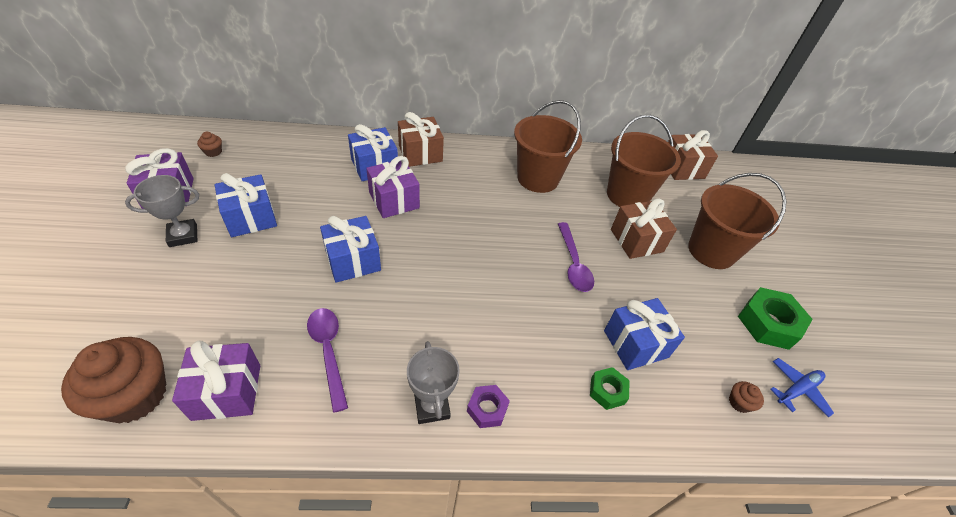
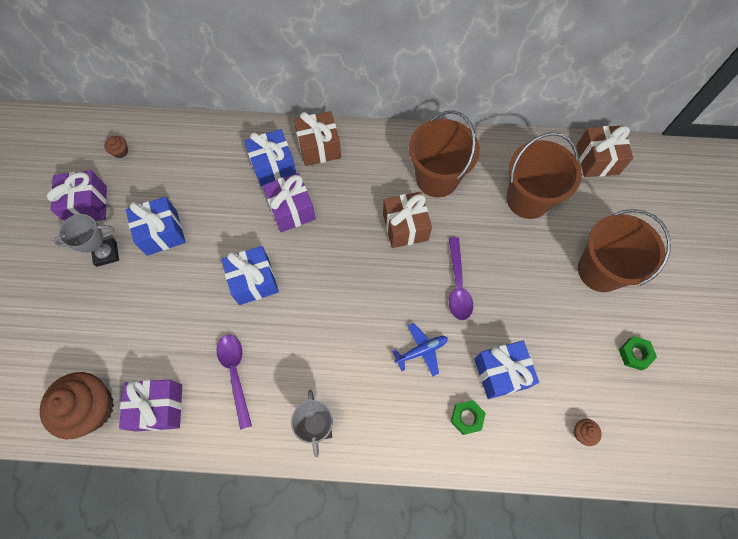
camera: 10 degrees right, 20 degrees up
purple nut [467,385,510,428] -> none
brown gift [611,198,677,259] -> brown gift moved to [383,192,432,248]
green nut [738,287,813,350] -> green nut [619,336,657,370], size x0.57
blue plane [770,358,834,417] -> blue plane moved to [392,323,448,376]

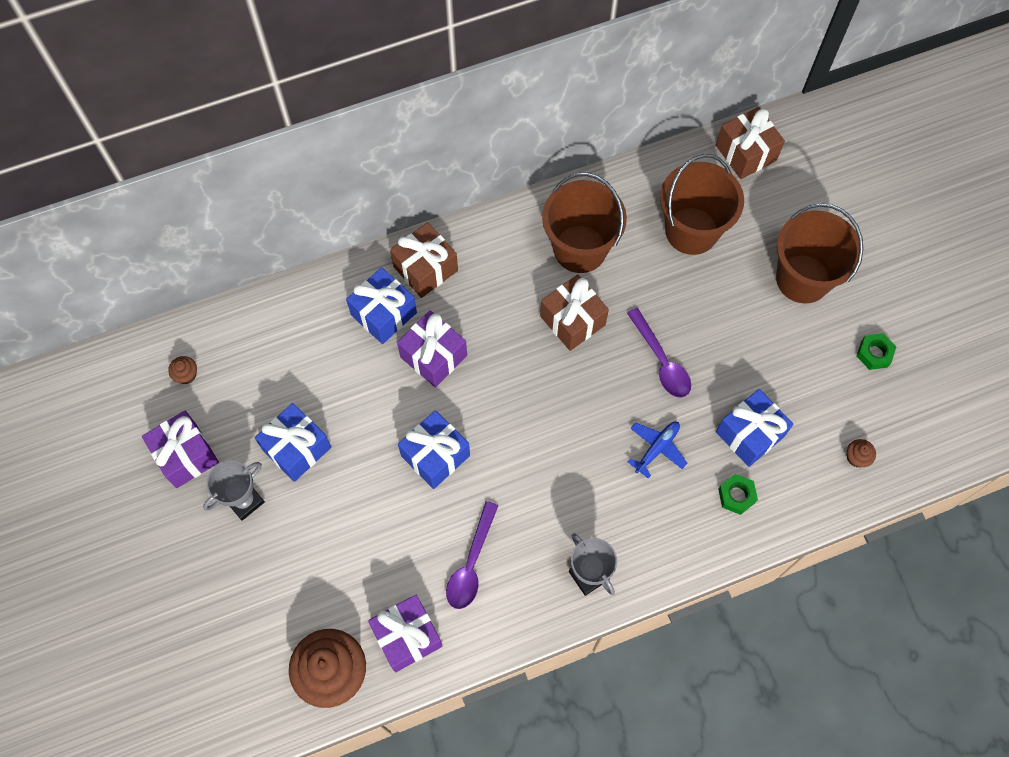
camera: 25 degrees left, 0 degrees up
purple spoon [216,335,252,430] -> purple spoon turned 120 degrees counterclockwise [446,501,498,609]

